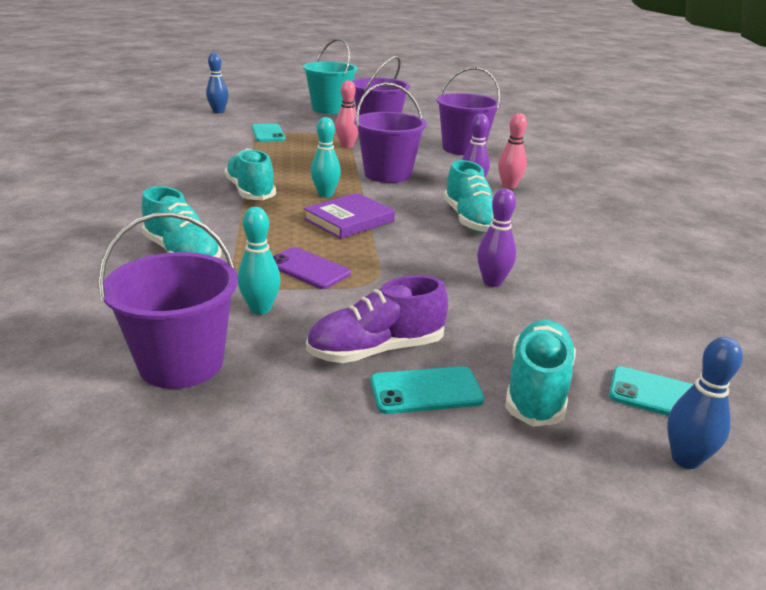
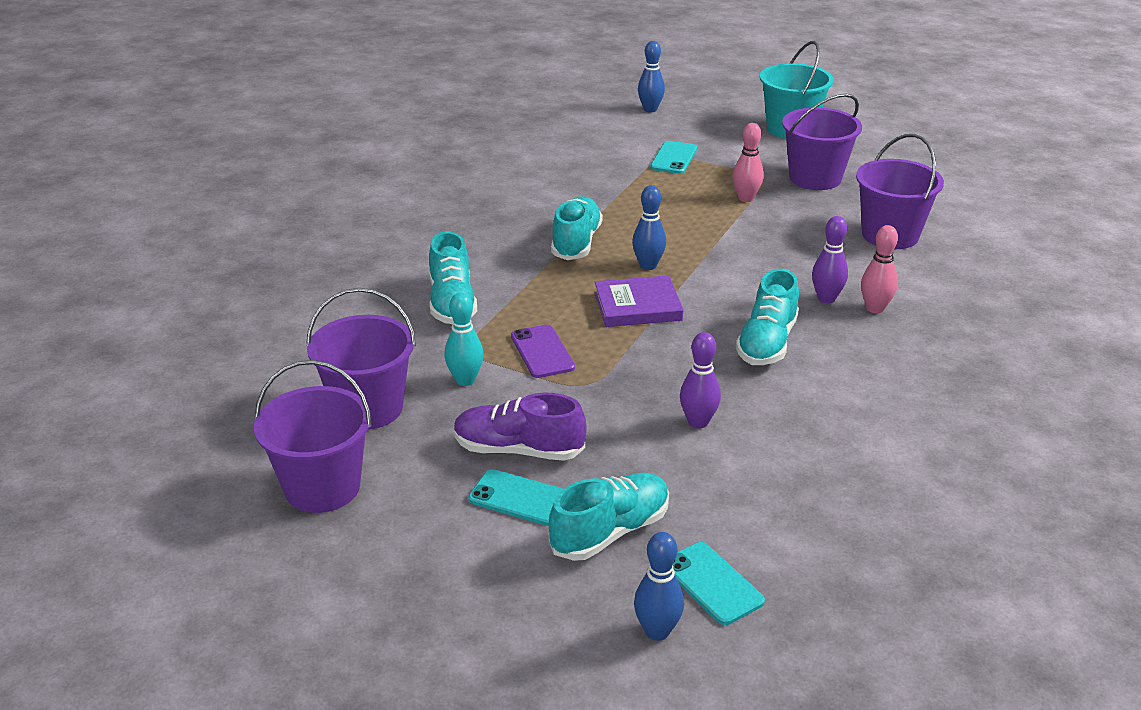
camera: 35 degrees right, 5 degrees up
turquoise bowling pin [311,117,341,197] -> blue bowling pin [632,185,666,270]
purple bucket [354,82,427,183] -> purple bucket moved to [254,360,372,513]

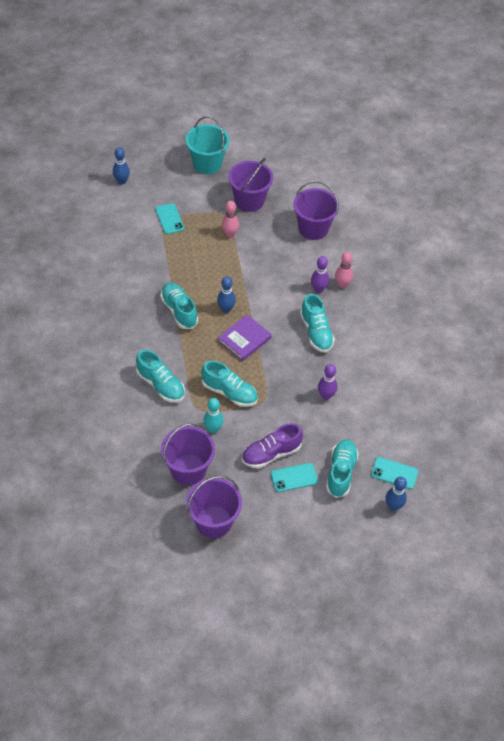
camera: 40 degrees left, 20 degrees up
purple phone [511,325,575,378] -> turquoise shoe [201,361,258,407]

